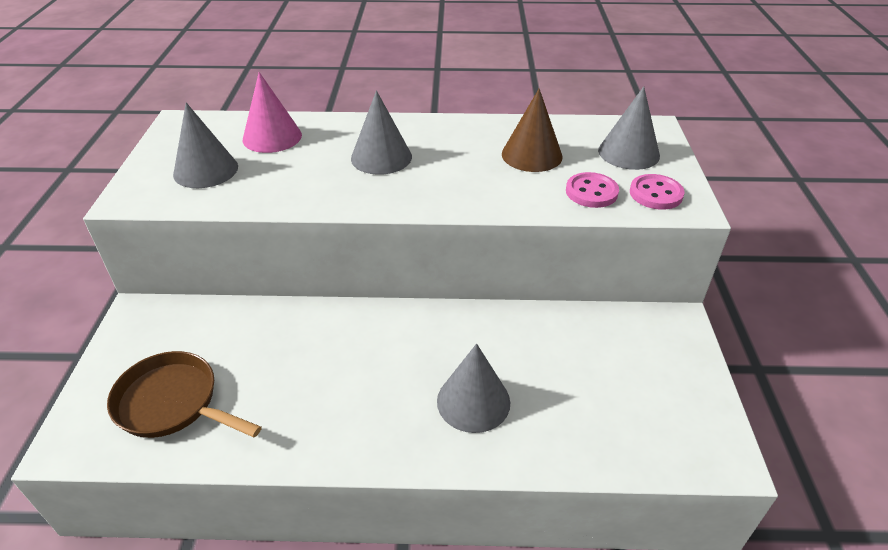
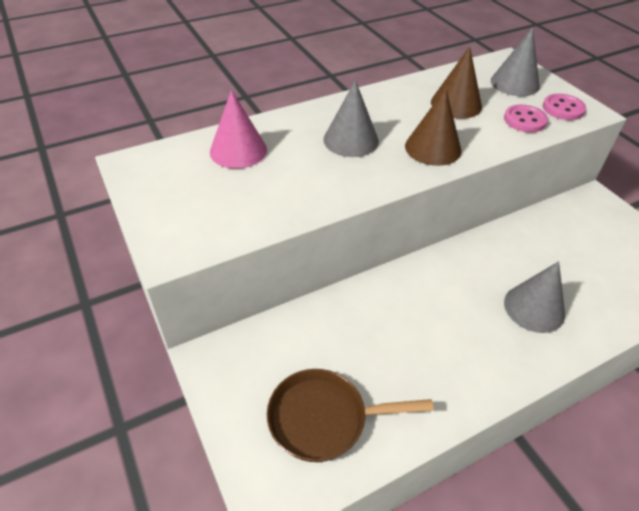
camera: 30 degrees left, 5 degrees up
grey cone [173,103,238,188] -> none
none -> brown cone [405,88,462,166]

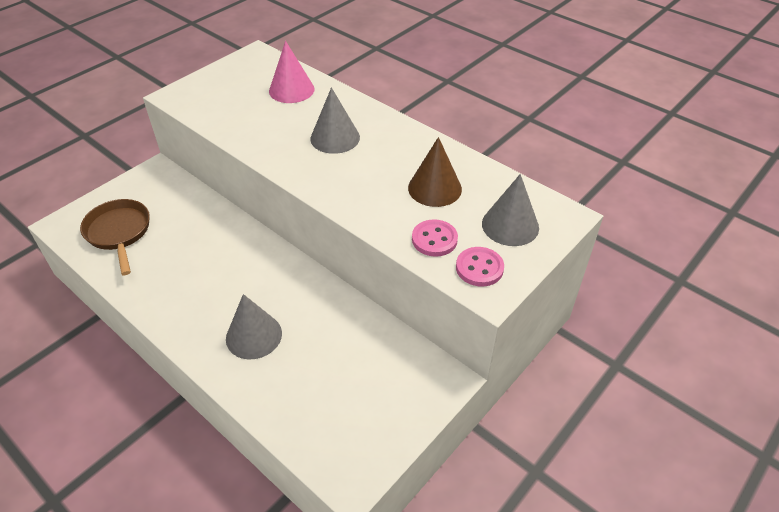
camera: 70 degrees right, 0 degrees up
brown cone [405,88,462,166] -> none

